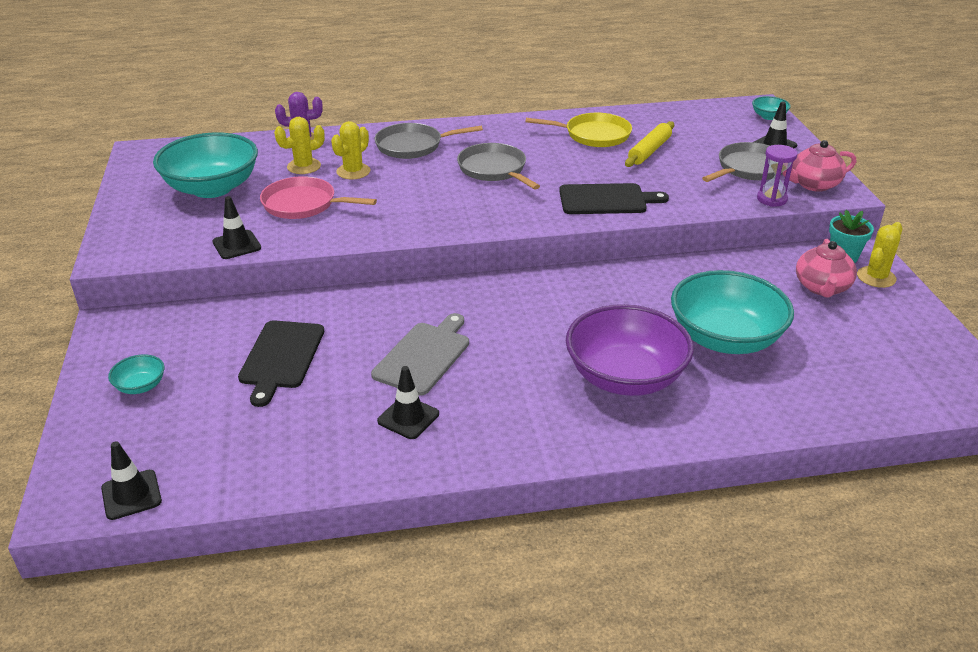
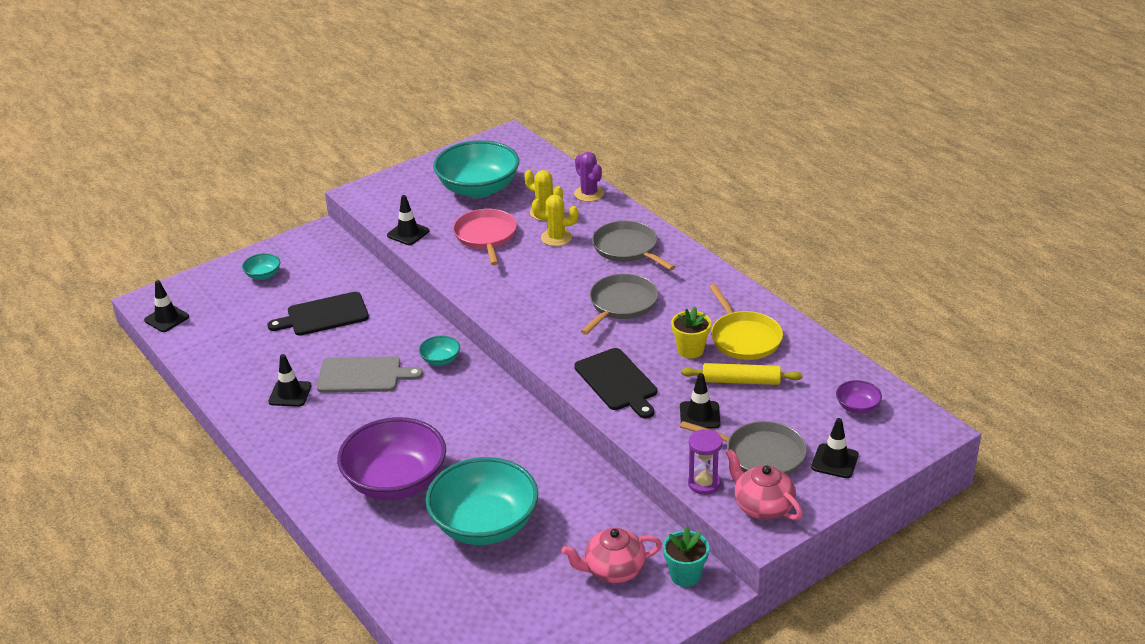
camera: 65 degrees right, 0 degrees up
turquoise bowl [752,96,791,120] -> turquoise bowl moved to [419,336,460,366]
yellow cactus [857,222,903,288] -> none
none -> yellow flower pot [671,307,711,359]
none -> black traffic cone [680,373,721,429]
none -> purple bowl [836,380,882,414]

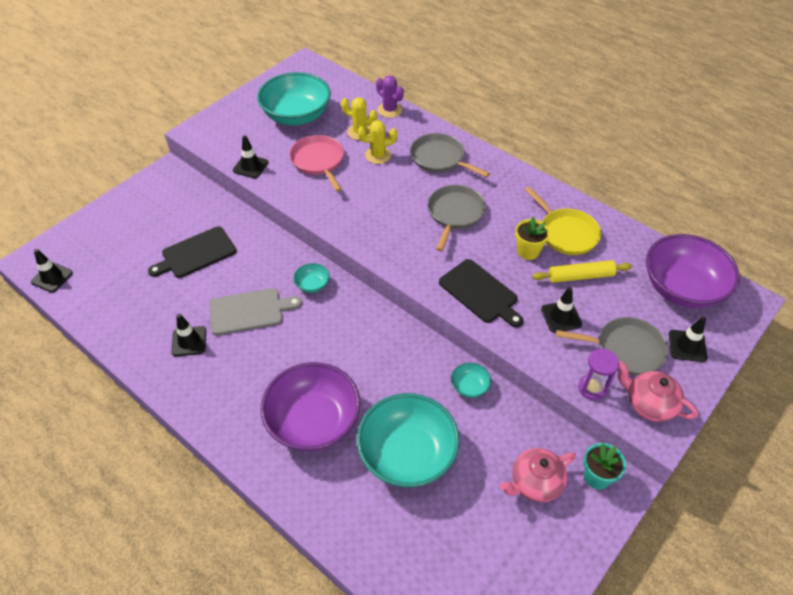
camera: 15 degrees left, 15 degrees up
turquoise bowl [242,253,280,280] -> turquoise bowl moved to [451,363,491,398]
purple bowl [836,380,882,414] -> purple bowl [646,234,740,308], size x2.35

